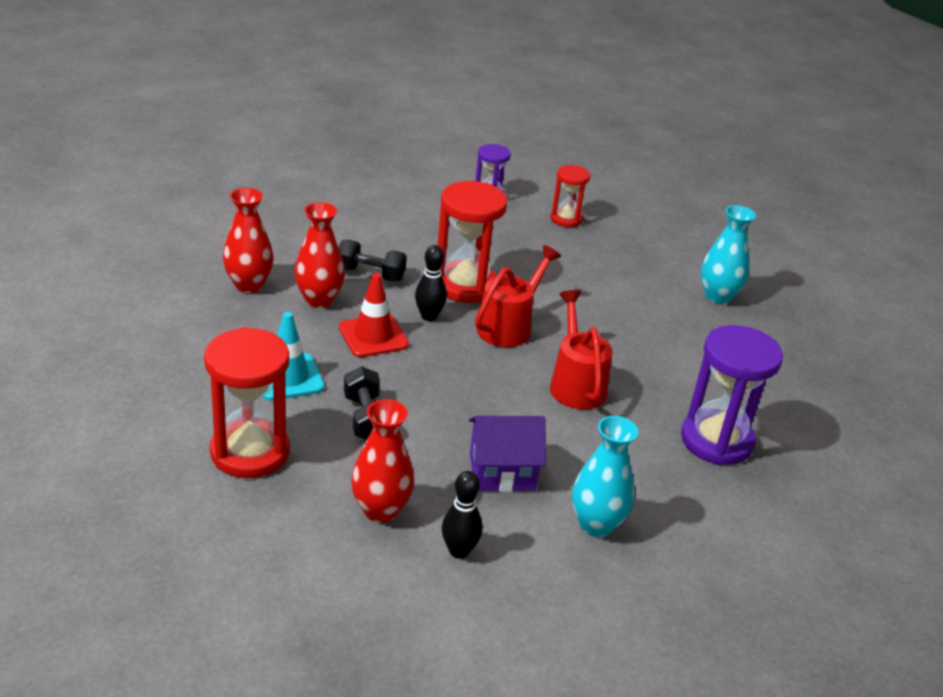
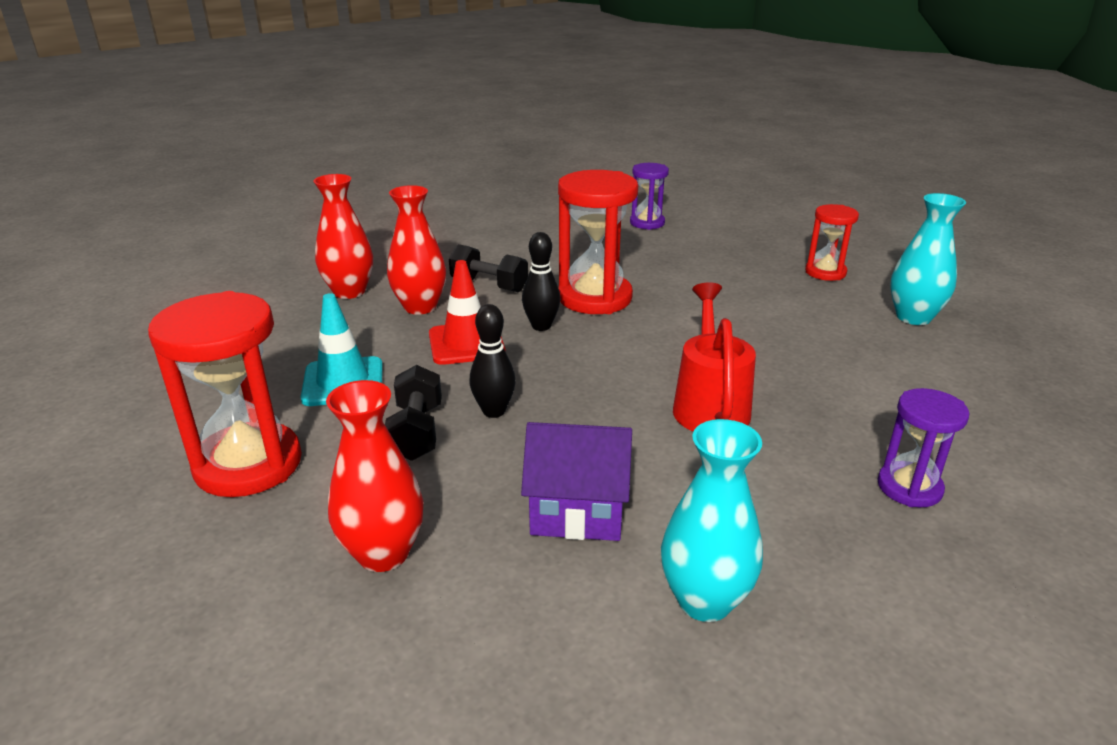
camera: 15 degrees right, 5 degrees down
black bowling pin [442,471,483,559] -> black bowling pin moved to [469,304,516,418]
red watering can [475,245,561,347] -> none
red hourglass [550,165,590,227] -> red hourglass moved to [805,204,859,281]
purple hourglass [681,325,783,465] -> purple hourglass [877,388,969,507], size x0.57

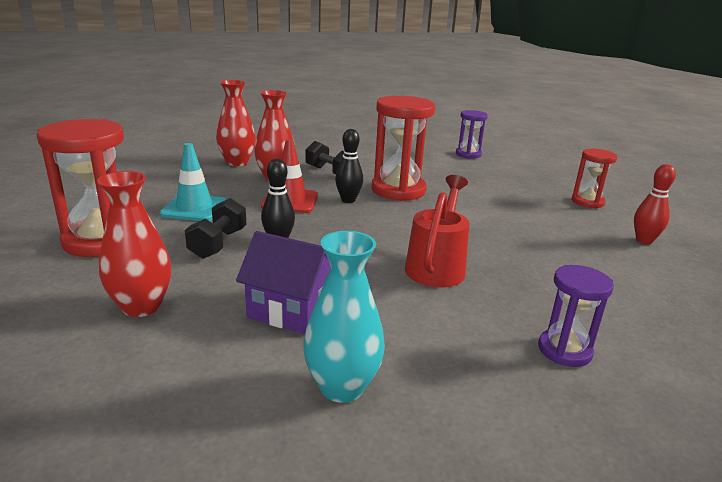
camera: 15 degrees right, 5 degrees down
turquoise vase [890,193,966,325] -> red bowling pin [634,164,676,244]

